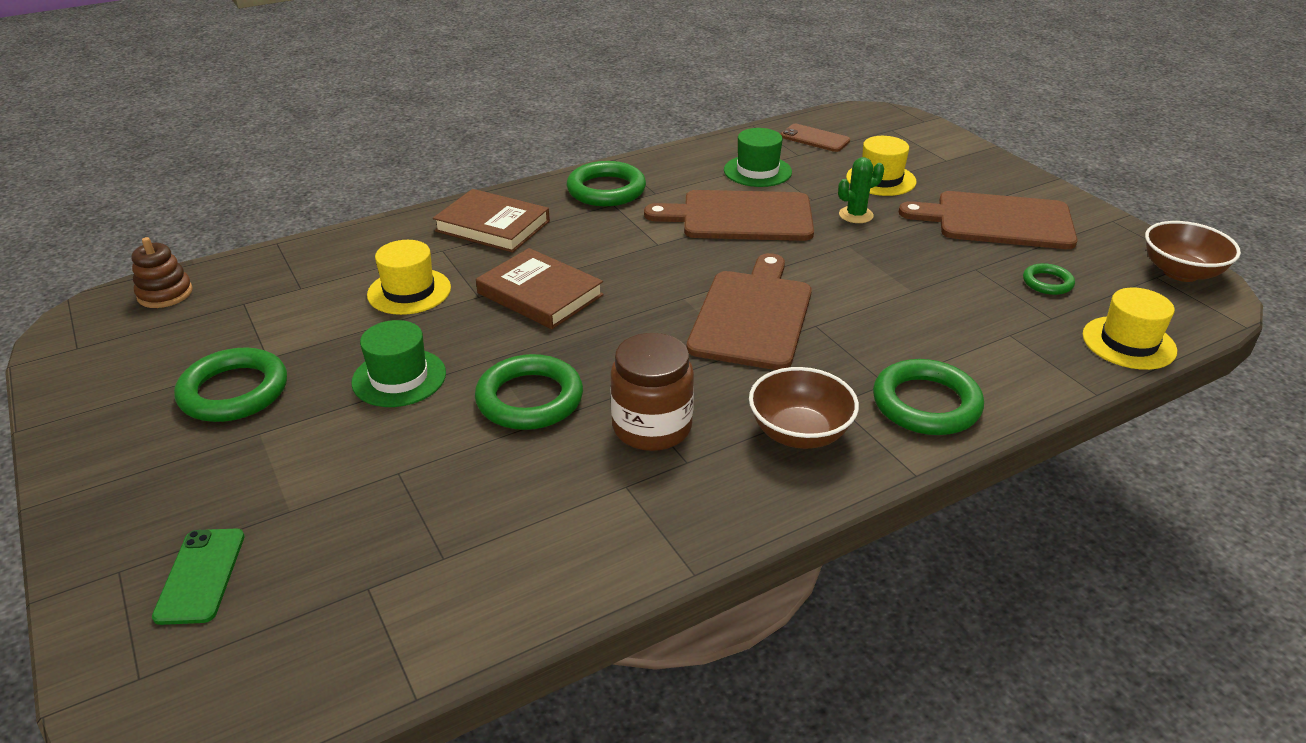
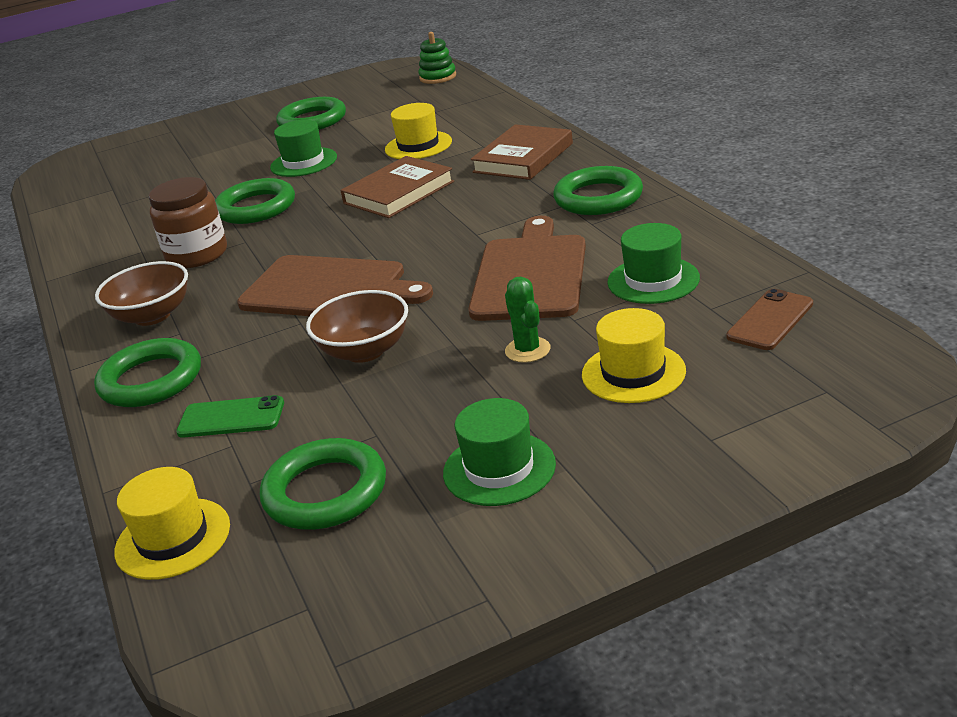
camera: 100 degrees right, 5 degrees down
brown stacking toy [131,237,193,308] -> green stacking toy [418,32,456,84]
green phone [152,528,245,625] -> green phone moved to [176,395,284,438]
brown cutting board [899,191,1078,249] -> green hat [443,398,556,506]
green ring [1023,263,1075,295] -> green ring [260,438,386,530], size x1.85
brown bowl [1145,221,1241,282] -> brown bowl moved to [306,290,408,363]

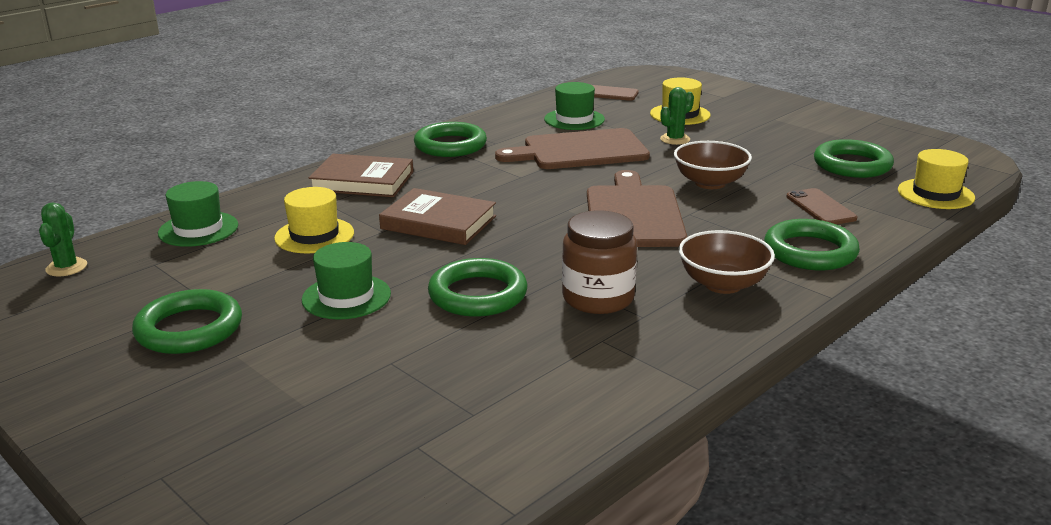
camera: 115 degrees left, 5 degrees down
green phone [176,395,284,438] -> brown phone [786,188,857,224]
green stacking toy [418,32,456,84] -> green cactus [39,202,87,276]
green hat [443,398,556,506] -> green hat moved to [158,181,238,247]

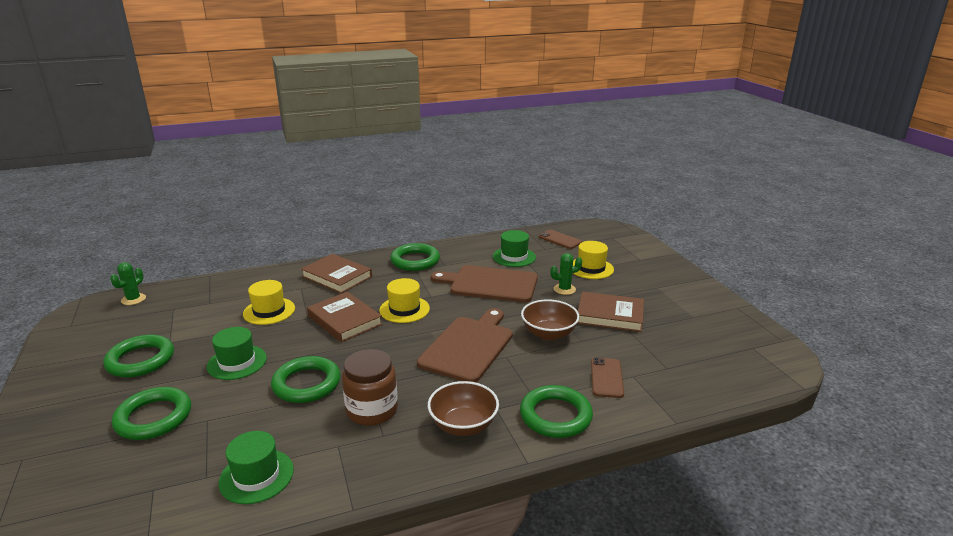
camera: 25 degrees right, 0 degrees up
green hat [158,181,238,247] -> green hat moved to [218,431,294,504]
green ring [814,139,894,178] -> green ring moved to [112,387,191,440]
yellow hat [898,149,975,209] -> yellow hat moved to [379,278,430,323]
none -> brown book [577,291,644,332]

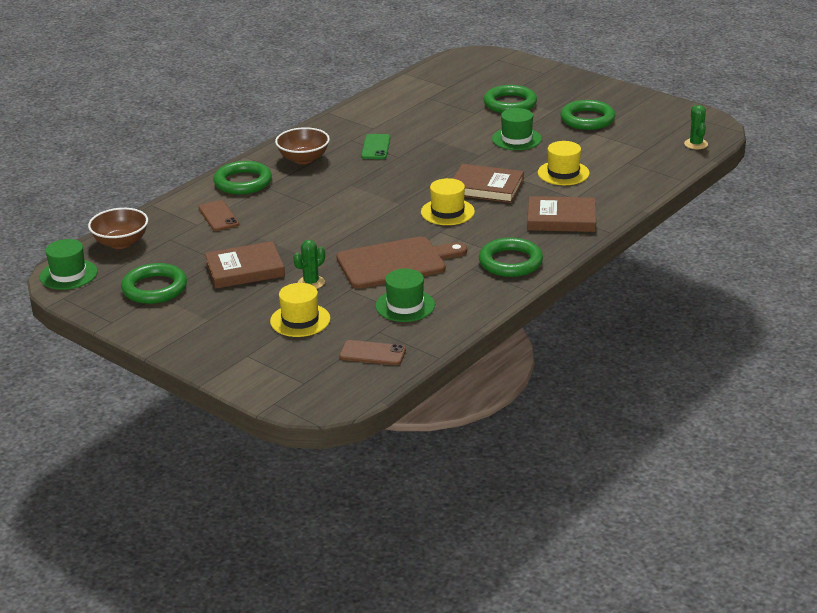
camera: 150 degrees right, 5 degrees up
green hat [218,431,294,504] -> green hat moved to [40,239,97,290]
green ring [271,356,341,403] -> green ring moved to [121,263,187,304]
brown jar [342,349,398,426] -> green phone [361,134,391,159]
brown cutting board [417,308,513,382] -> none
brown bowl [521,299,579,340] -> brown bowl moved to [88,208,148,249]

